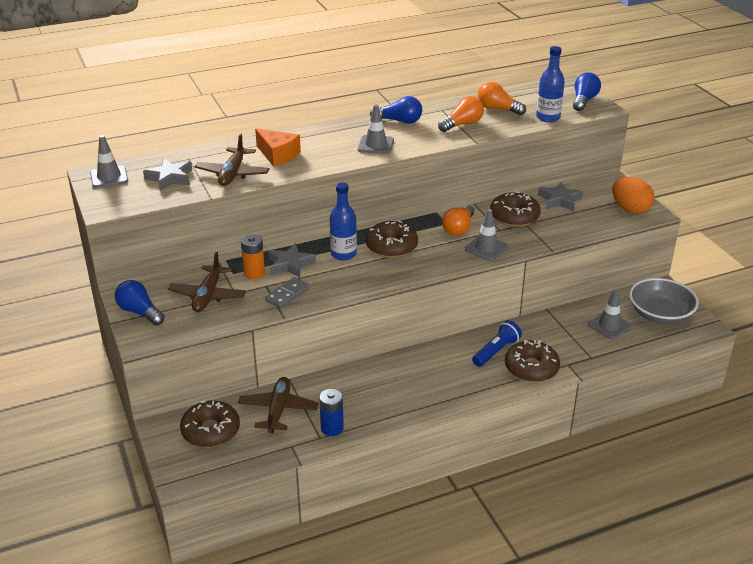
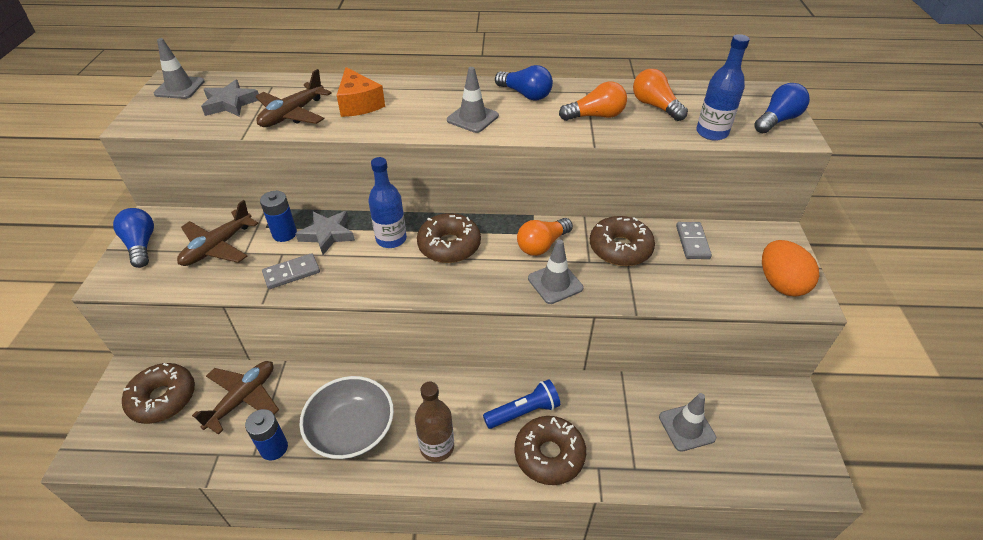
camera: 25 degrees right, 10 degrees up
orange battery [241,234,265,279] -> blue battery [260,191,297,242]
grey star [538,182,583,211] -> grey domino [676,222,712,259]
grey bowl [629,278,699,324] -> grey bowl moved to [300,376,394,459]
none -> brown bottle [415,382,454,462]

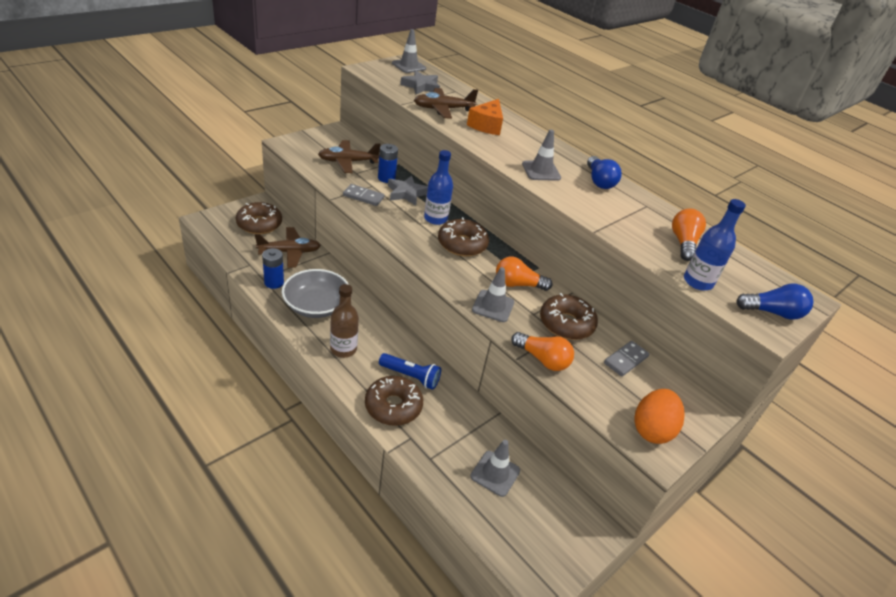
camera: 40 degrees right, 5 degrees down
blue light bulb [113,208,154,268] -> none
orange light bulb [559,81,627,121] -> orange light bulb moved to [511,332,574,371]

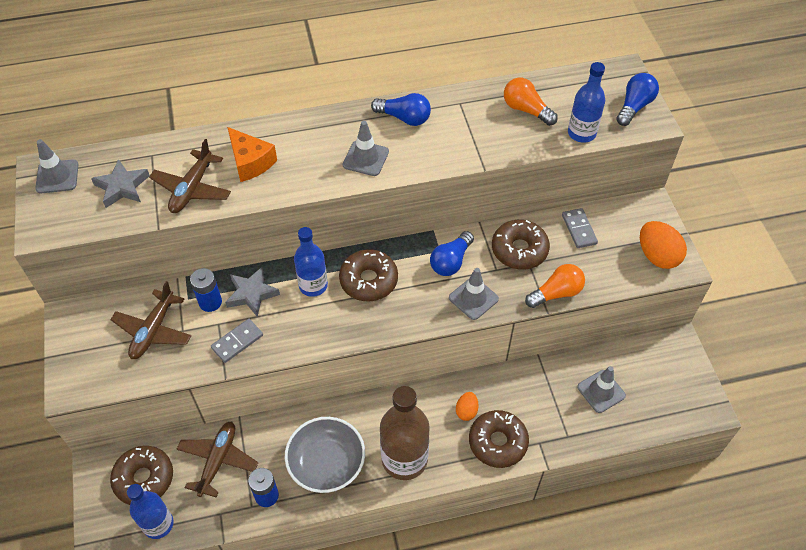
camera: 55 degrees left, 15 degrees up
brown bottle [330,284,359,358] -> brown bottle [380,386,430,480], size x1.57
blue flashlight [379,353,441,390] -> orange egg [456,392,479,421]
orange light bulb [496,257,552,291] -> blue light bulb [430,231,474,276]
none -> blue bottle [127,484,174,539]

